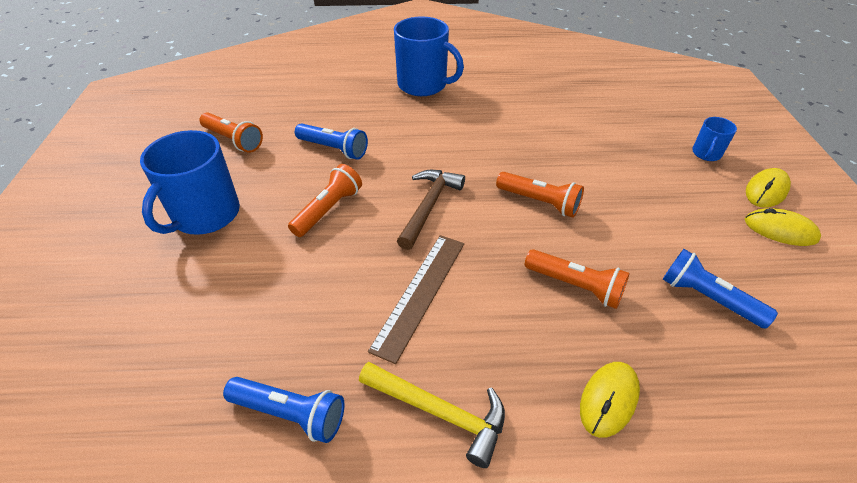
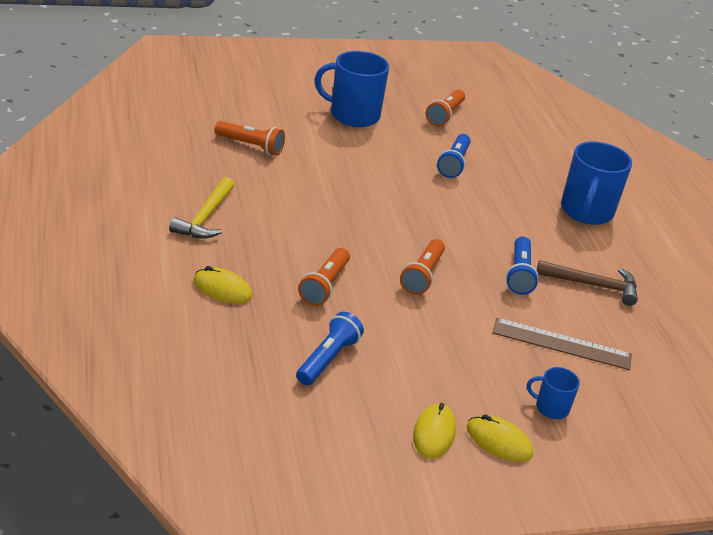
camera: 75 degrees right, 10 degrees down
blue flashlight [223,377,345,443] -> blue flashlight moved to [506,237,539,295]
orange flashlight [288,164,362,237] -> orange flashlight moved to [214,121,285,156]
brown ruler [368,235,464,364] -> brown ruler moved to [493,318,632,370]
brown hammer [397,170,465,250] -> brown hammer moved to [537,260,638,306]

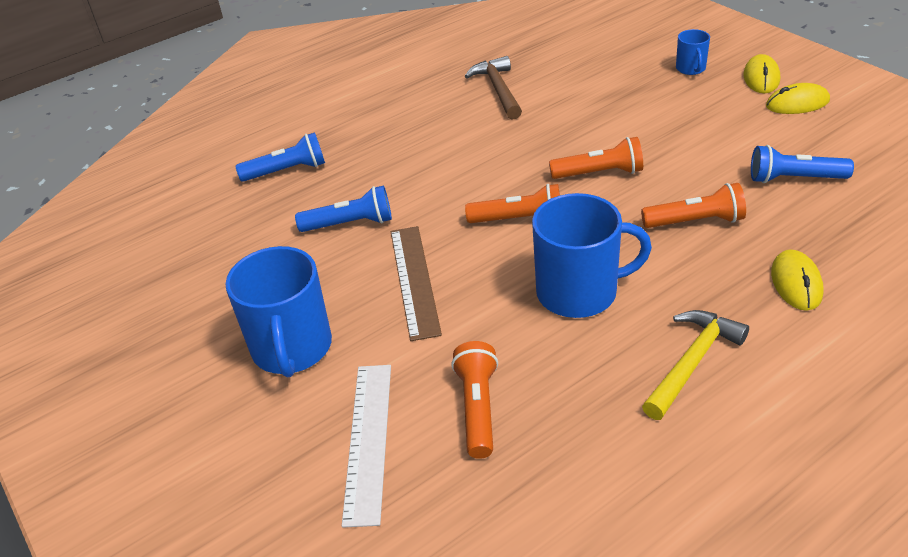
camera: 105 degrees left, 5 degrees up
yellow hammer [169,177,234,239] -> yellow hammer turned 45 degrees counterclockwise [642,310,749,420]
orange flashlight [426,89,465,127] -> orange flashlight moved to [465,184,560,223]
brown ruler [493,318,632,370] -> brown ruler moved to [391,226,442,341]
blue flashlight [506,237,539,295] -> blue flashlight moved to [236,133,325,182]
blue mug [561,141,632,225] -> blue mug moved to [532,193,652,318]
none -> white ruler [342,365,391,528]

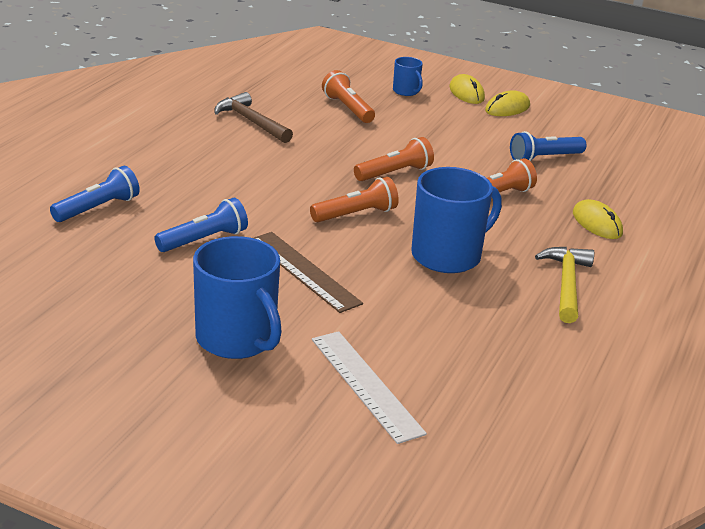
camera: 35 degrees left, 10 degrees down
orange flashlight [451,341,498,459] -> orange flashlight moved to [322,70,375,123]

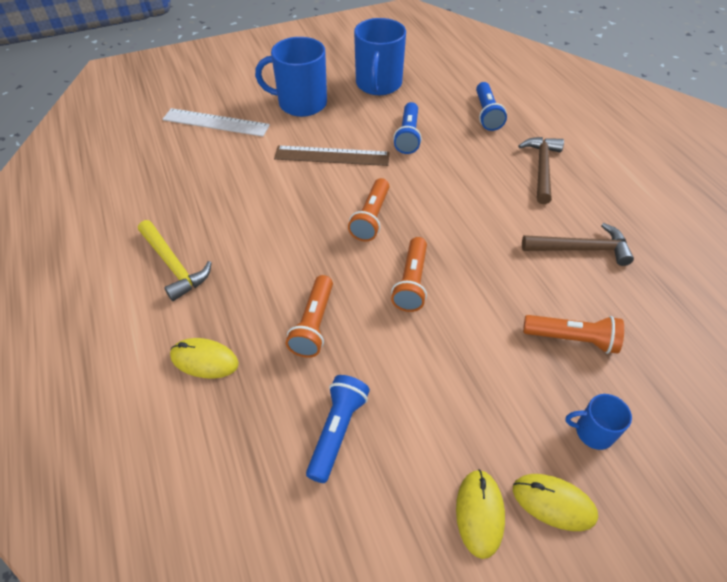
camera: 135 degrees right, 20 degrees up
blue mug [411,167,502,273] -> blue mug moved to [354,18,406,95]
none -> brown hammer [518,137,564,204]

